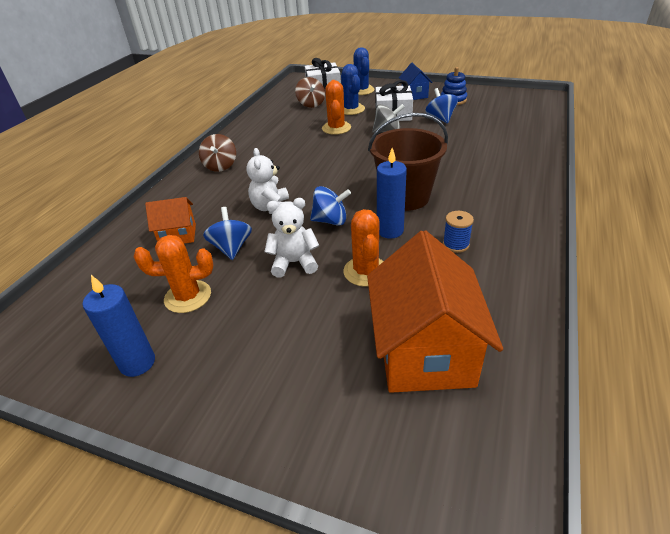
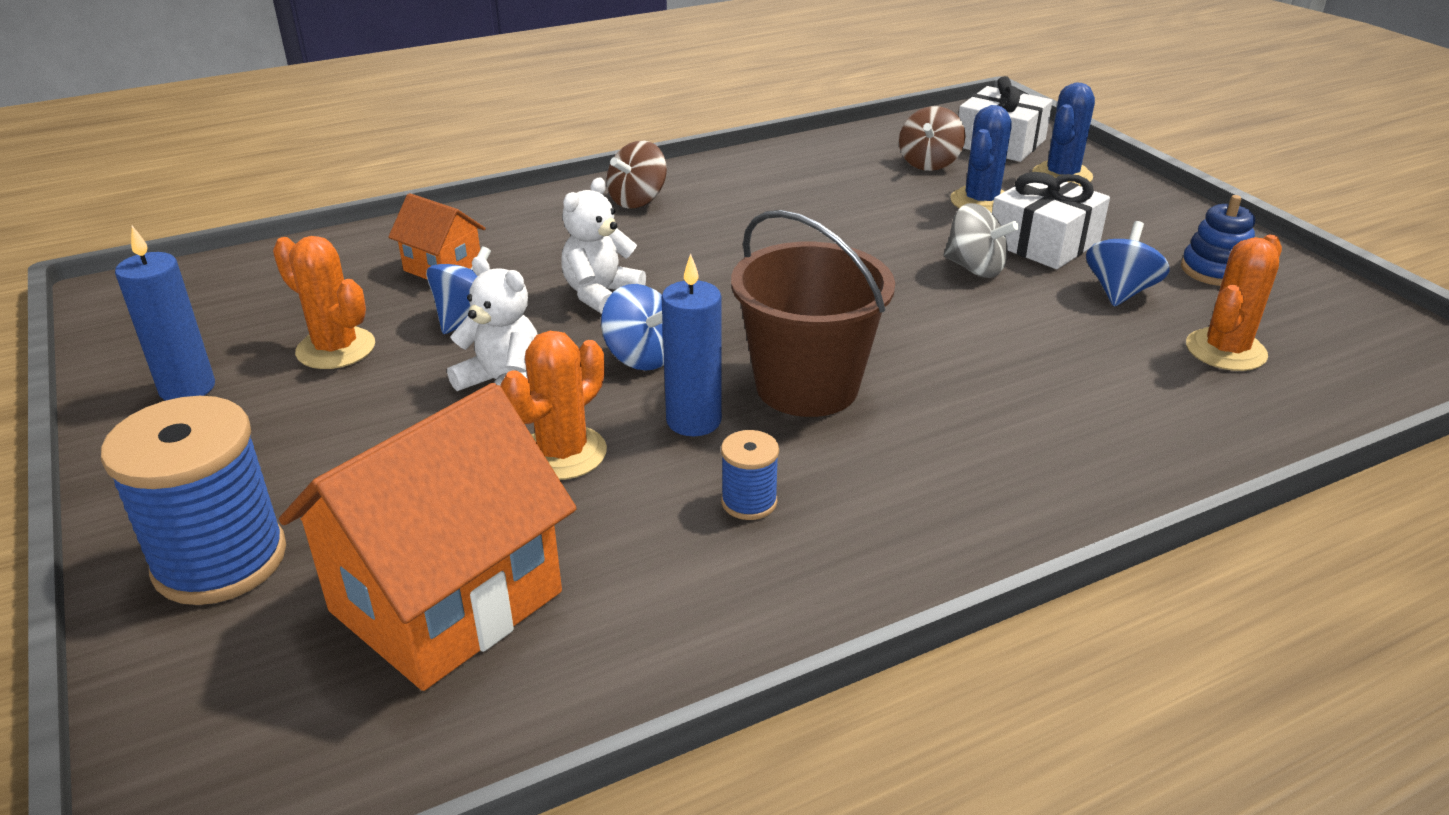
camera: 40 degrees right, 5 degrees down
orange cactus [322,80,351,135] -> orange cactus moved to [1186,234,1282,371]
blue house [399,63,433,100] -> none
none -> blue spool [101,396,286,605]

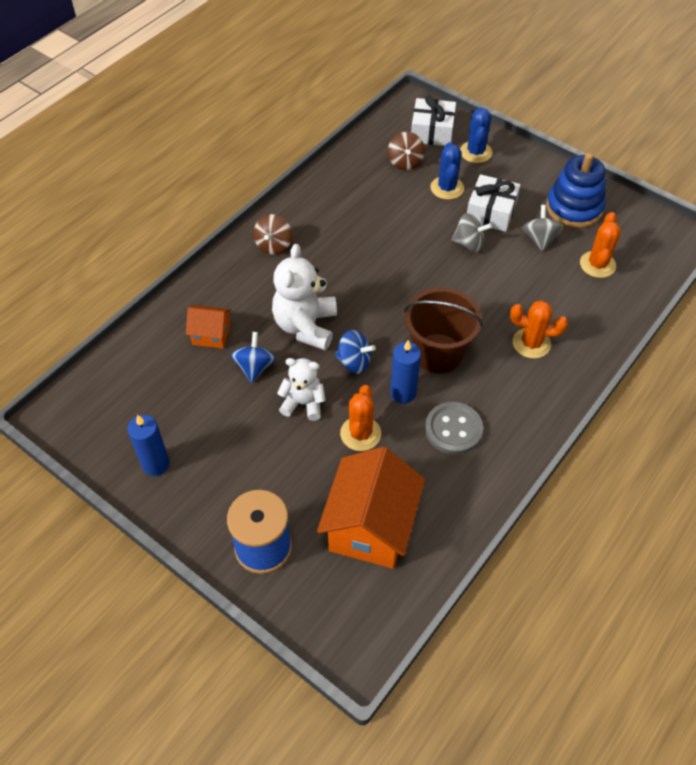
camera: 25 degrees left, 20 degrees up
orange cactus [273,236,375,369] -> orange cactus moved to [510,300,568,359]
white teddy bear [561,178,646,314] -> white teddy bear [272,244,337,350], size x1.59
blue spool [721,430,779,520] -> grey button [425,402,483,455]
blue spinning top [1086,221,1170,306] -> grey spinning top [523,205,563,251]
blue stacking toy [1181,195,1255,286] -> blue stacking toy [546,153,605,228], size x1.72

